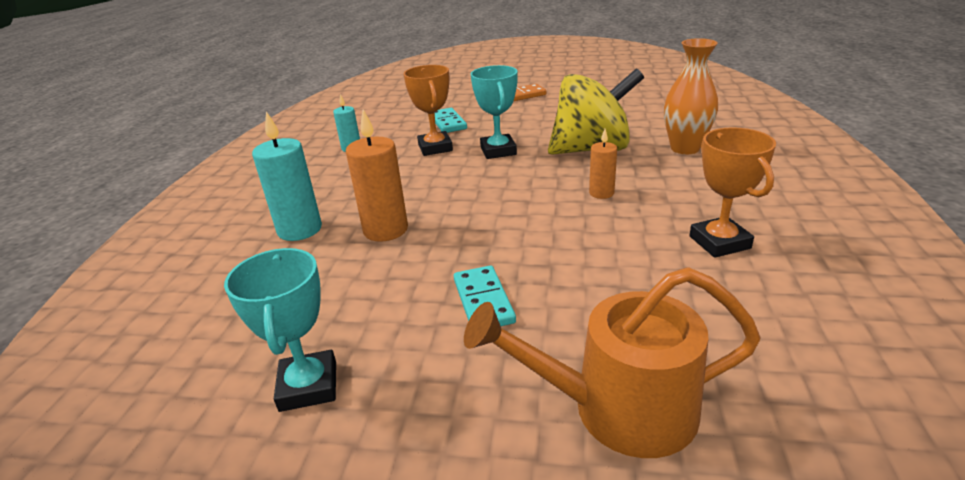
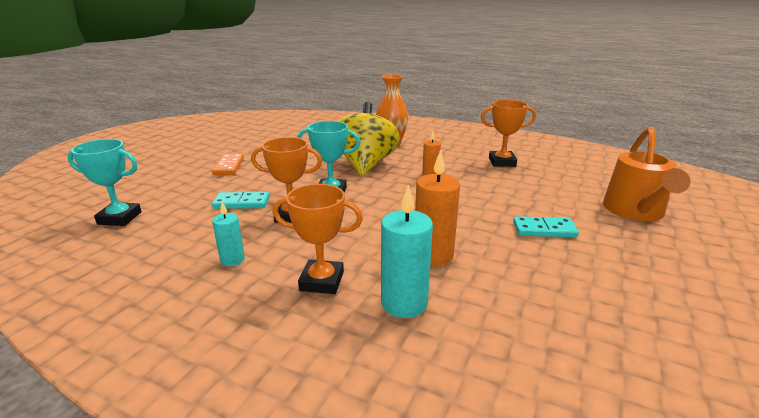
camera: 75 degrees left, 5 degrees down
turquoise trophy [224,248,336,412] -> turquoise trophy moved to [67,139,142,226]
none -> orange trophy [272,184,363,294]

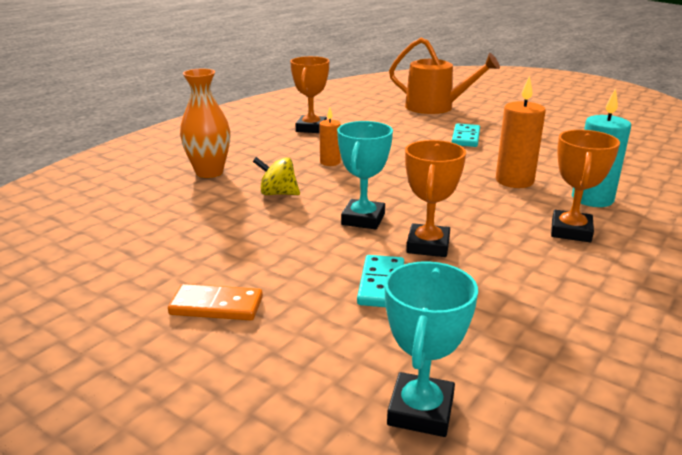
camera: 80 degrees left, 0 degrees up
turquoise candle [212,202,245,266] -> none
yellow spinning top [338,102,400,176] -> yellow spinning top [253,157,300,195], size x0.46

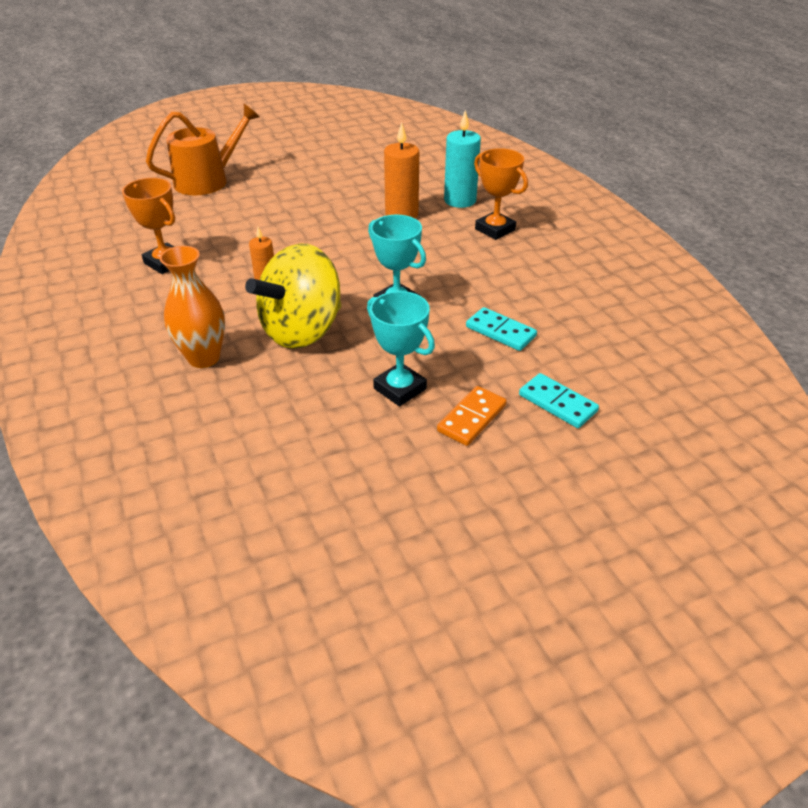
camera: 60 degrees left, 15 degrees up
yellow spinning top [253,157,300,195] -> yellow spinning top [245,243,341,349], size x2.15
turquoise trophy [385,261,478,437] -> turquoise trophy moved to [367,291,435,407]
orange trophy [405,140,466,257] -> none
turquoise domino [452,123,480,147] -> turquoise domino moved to [519,373,599,428]

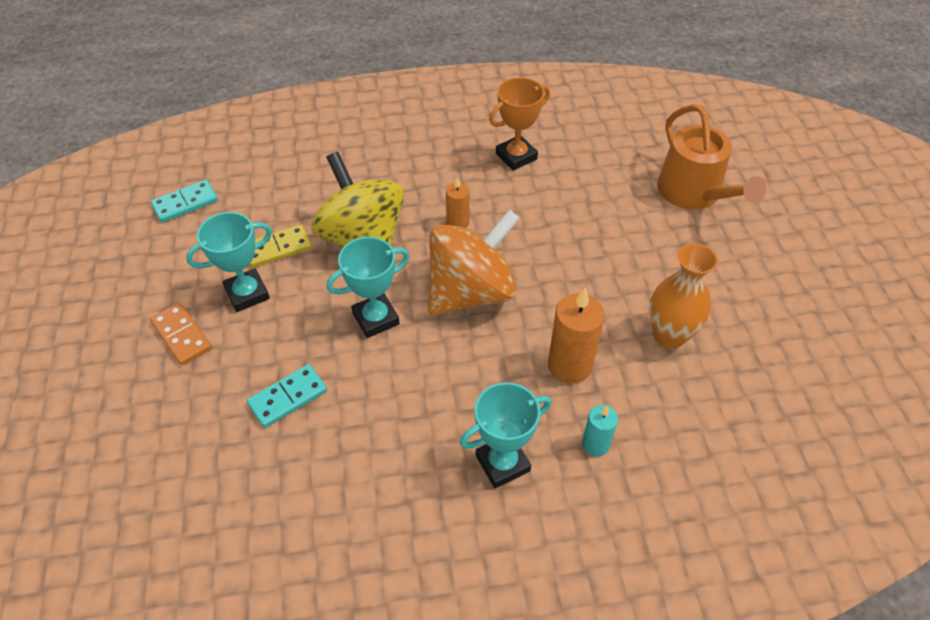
camera: 105 degrees right, 10 degrees up
orange vase [160,246,225,368] -> orange vase moved to [649,243,718,349]
turquoise candle [444,110,481,208] -> turquoise candle [582,405,618,457], size x0.58
orange trophy [474,148,528,240] -> turquoise trophy [460,382,551,488]
turquoise domino [519,373,599,428] -> turquoise domino moved to [151,180,218,223]
none -> yellow domino [250,225,312,268]
none -> orange spinning top [428,209,520,315]

